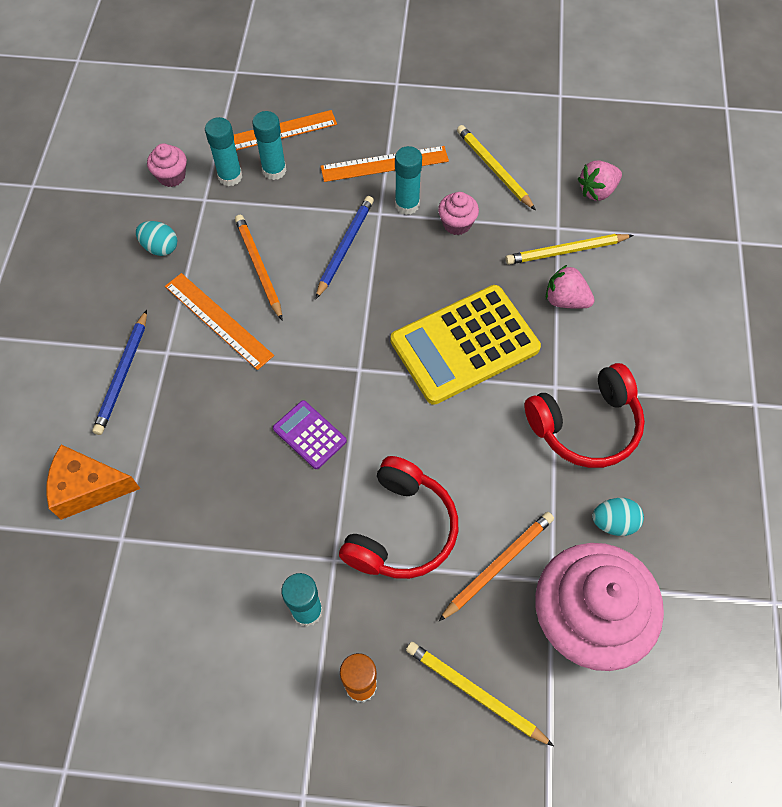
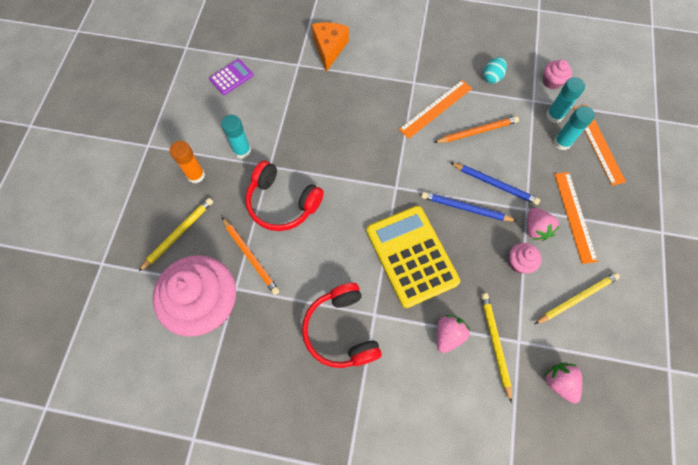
camera: 95 degrees right, 5 degrees up
blue pencil [92,310,147,435] -> blue pencil moved to [421,192,517,221]
purple calculator [273,400,347,469] -> purple calculator moved to [209,59,254,95]
turquoise glue stick [395,146,422,215] -> pink strawberry [527,207,560,241]
turquoise egg [592,498,644,536] -> none

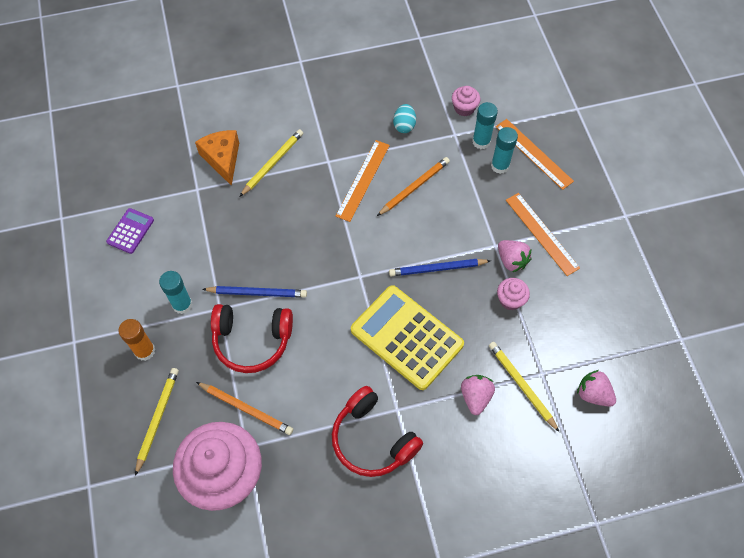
camera: 25 degrees left, 5 degrees down
blue pencil [450,162,540,205] -> blue pencil moved to [202,286,307,298]
yellow pencil [535,272,620,324] -> yellow pencil moved to [239,129,303,197]

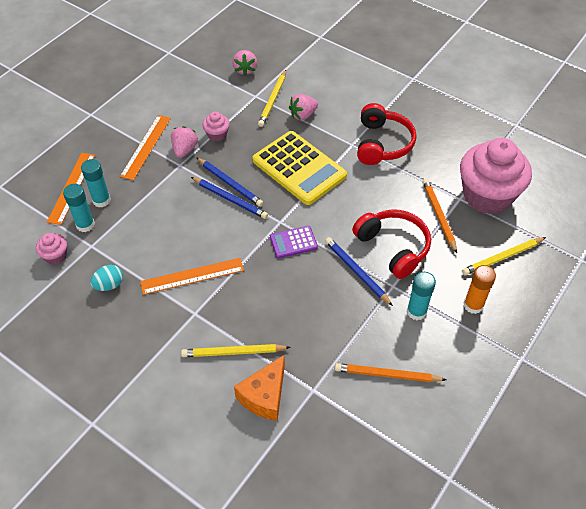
camera: 130 degrees left, 10 degrees down
purple calculator [106,208,154,254] -> purple calculator moved to [270,226,318,258]
yellow calculator [351,285,464,390] -> yellow calculator turned 45 degrees counterclockwise [253,131,347,205]
orange pencil [377,157,450,216] -> orange pencil moved to [335,363,446,382]
none -> blue pencil [191,177,268,219]

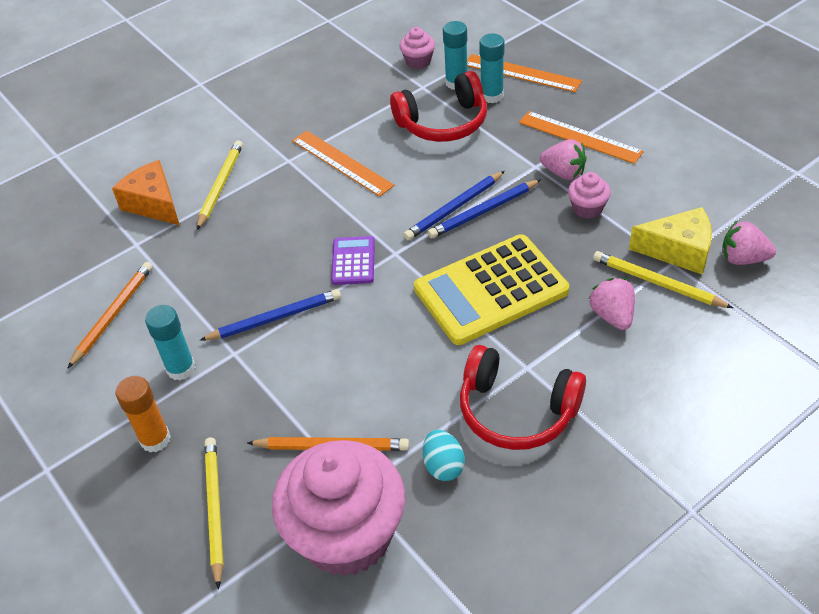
camera: 110 degrees right, 5 degrees down
turquoise egg [90,265,123,291] -> turquoise egg moved to [423,430,465,481]
orange ruler [140,258,244,295] -> orange ruler turned 45 degrees counterclockwise [292,131,394,197]
red headphones [352,210,431,279] -> red headphones moved to [390,71,487,142]
none -> yellow cheese [629,207,712,274]

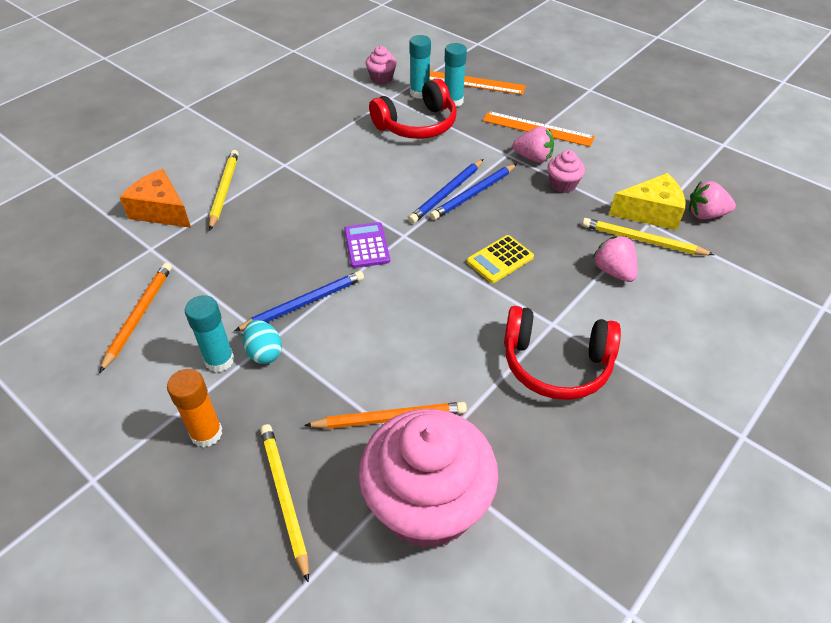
camera: 15 degrees left, 0 degrees up
orange ruler [292,131,394,197] -> none
yellow calculator [414,234,569,345] -> yellow calculator [467,235,534,283], size x0.48
turquoise egg [423,430,465,481] -> turquoise egg moved to [243,320,282,364]

